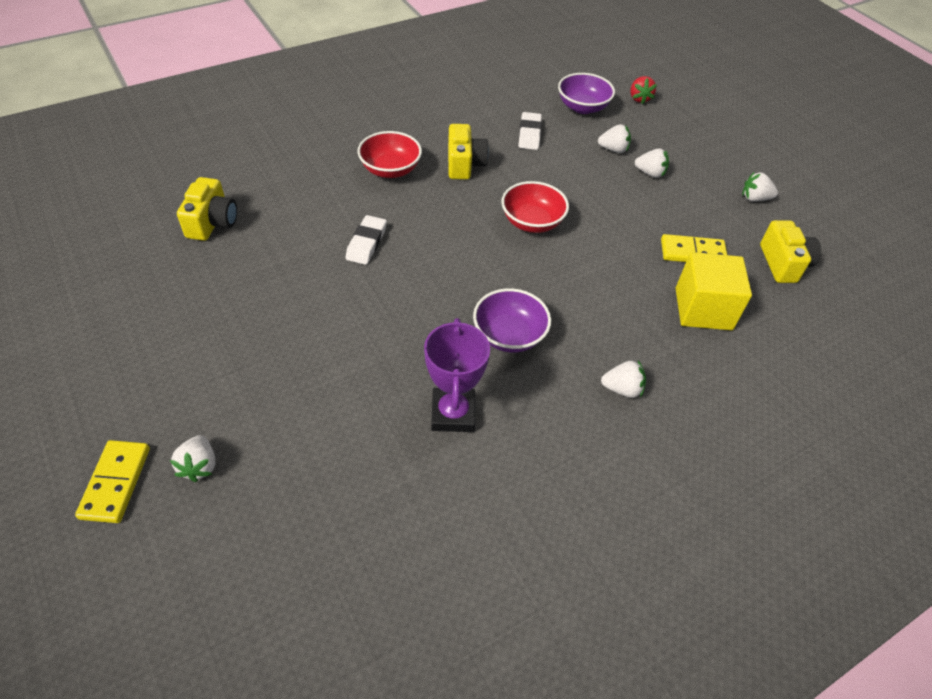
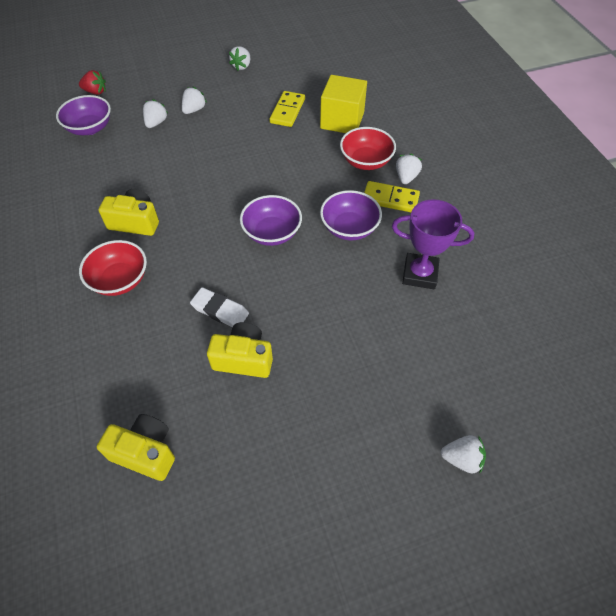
camera: 75 degrees left, 5 degrees up
yellow domino [75,440,150,523] -> yellow domino moved to [364,181,420,212]
red bowl [501,181,569,233] -> red bowl moved to [340,127,396,170]
white eraser [518,112,542,150] -> none
yellow camera [760,220,821,283] -> yellow camera moved to [207,322,273,378]
none -> purple bowl [240,195,302,246]

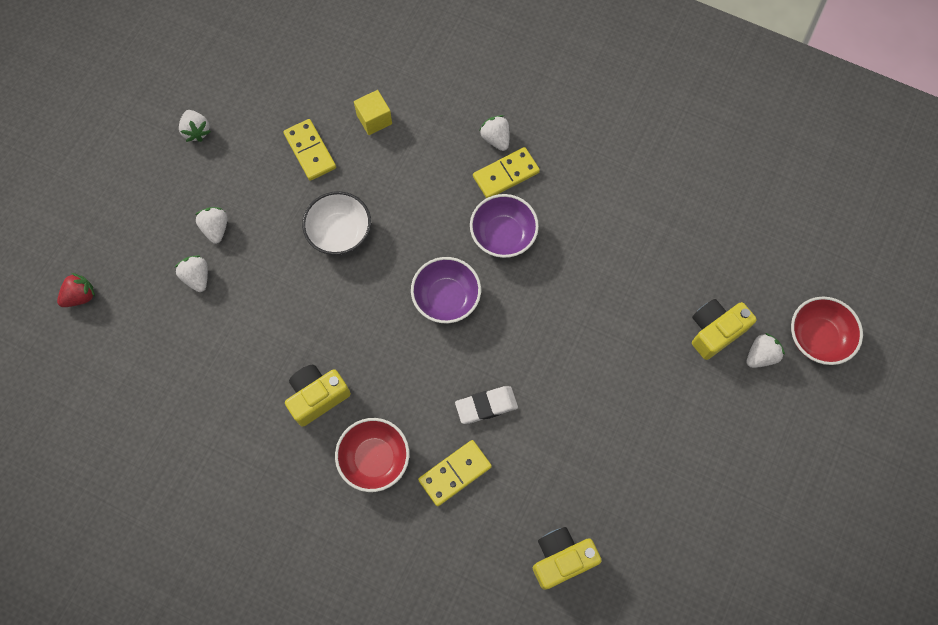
camera: 45 degrees left, 15 degrees up
purple bowl [56,95,111,135] -> none
yellow camera [207,322,273,378] -> yellow camera moved to [692,299,757,360]
yellow cube [320,75,367,133] -> yellow cube [354,90,392,135], size x0.58
red bowl [340,127,396,170] -> red bowl moved to [791,296,863,365]
purple trophy [392,199,474,289] -> none
none -> white bowl [302,191,371,255]
none -> yellow domino [418,440,492,506]

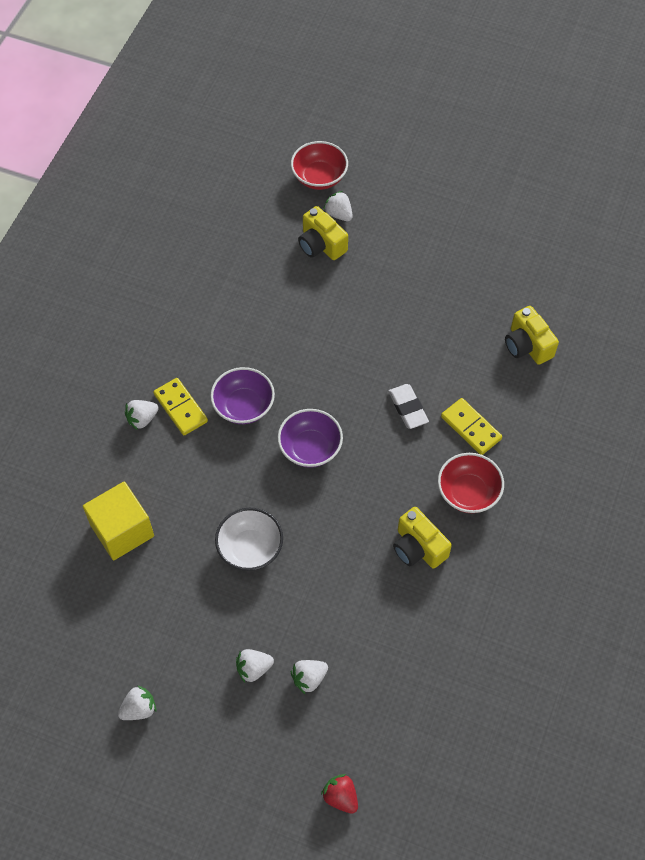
camera: 95 degrees left, 10 degrees down
yellow domino [283,119,336,181] -> none
yellow cube [354,90,392,135] -> yellow cube [83,481,154,560], size x1.71

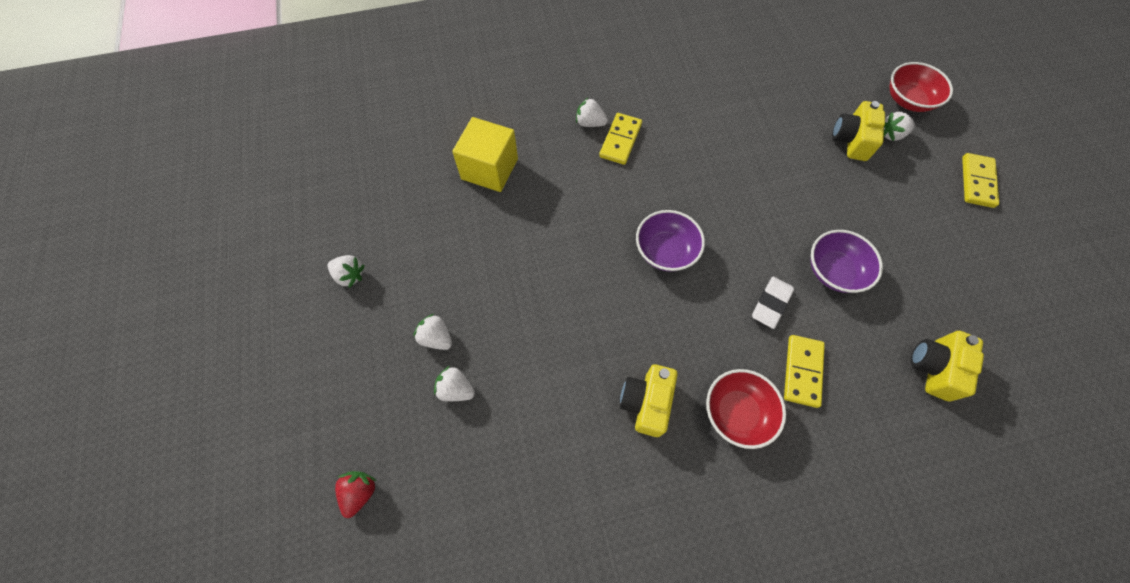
camera: 55 degrees right, 5 degrees up
purple bowl [210,367,275,424] -> purple bowl moved to [810,230,883,293]
white bowl [215,508,283,571] -> none
white strawberry [323,191,353,221] -> white strawberry turned 120 degrees counterclockwise [884,112,915,141]
none -> yellow domino [962,153,999,208]

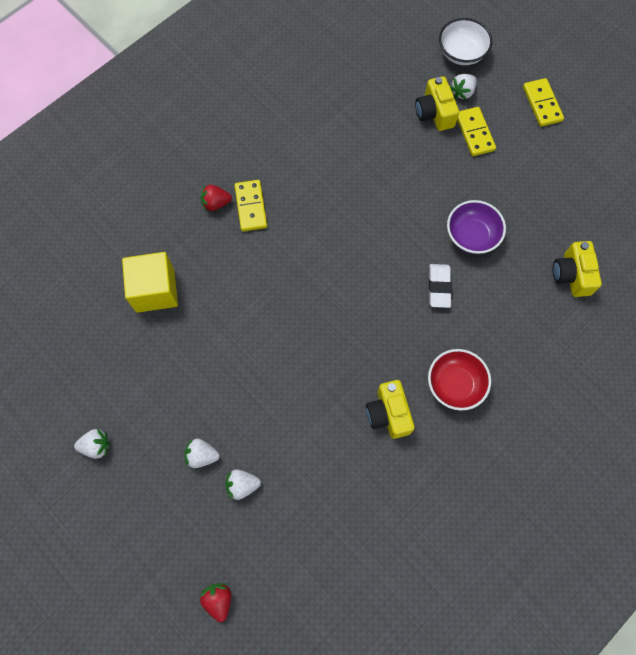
camera: 30 degrees left, 5 degrees up
white strawberry [576,97,608,127] -> red strawberry [201,185,232,211]
purple bowl [636,210,705,272] -> none
yellow domino [784,335,825,408] -> yellow domino moved to [457,107,496,156]
red bowl [889,62,953,112] -> white bowl [439,18,492,65]

